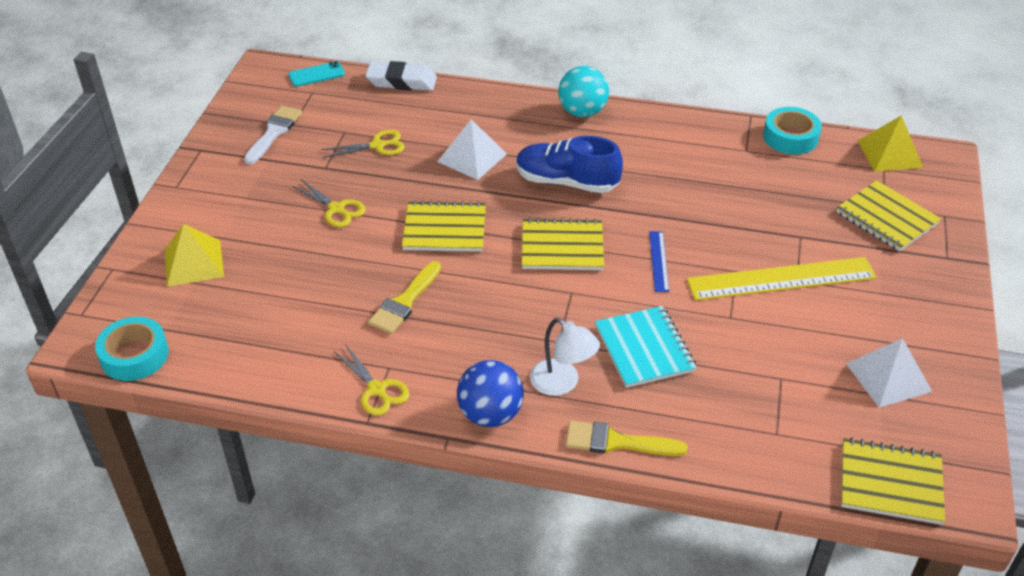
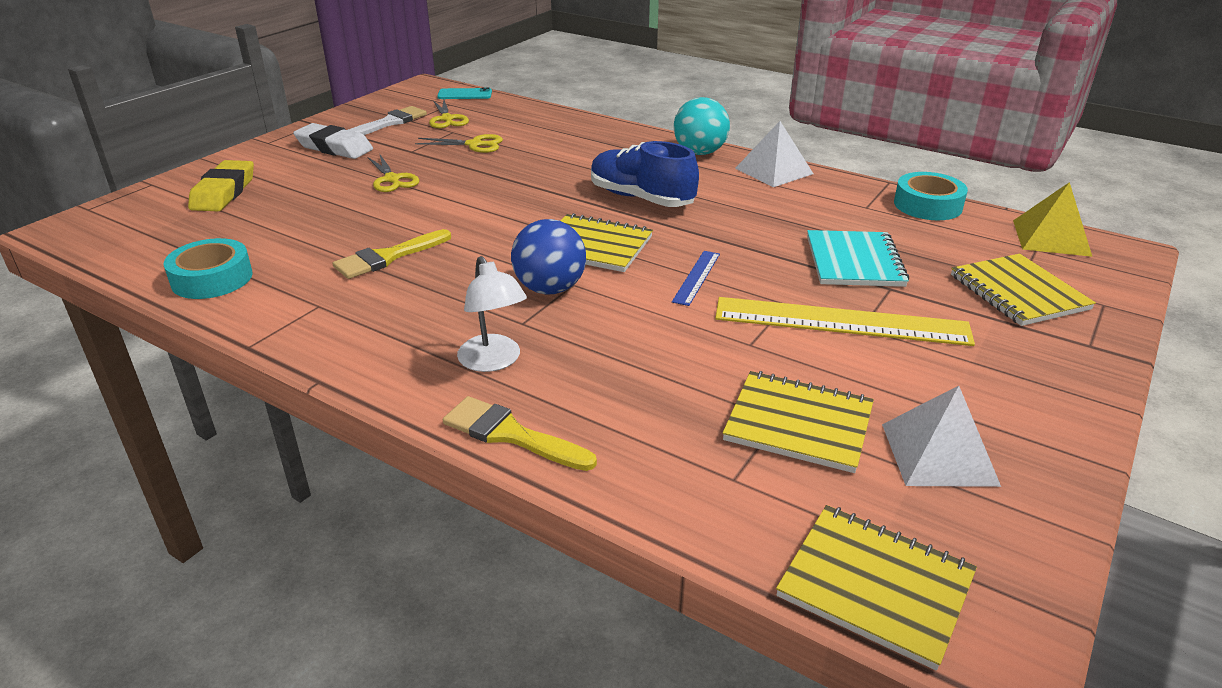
camera: 20 degrees right, 10 degrees down
turquoise tape [95,317,169,381] -> turquoise tape moved to [164,238,253,299]
yellow pyramid [165,224,224,287] -> yellow eraser [188,160,254,211]
yellow scissors [334,344,410,416] -> yellow scissors moved to [429,100,469,128]
white eraser [365,61,437,91] -> white eraser moved to [293,123,373,159]
yellow notebook [402,200,486,252] -> yellow notebook moved to [723,371,874,473]
white pyramid [437,119,507,180] -> white pyramid moved to [735,121,814,187]
blue ball [457,360,524,427] -> blue ball moved to [511,219,586,294]
turquoise notebook [595,306,697,388] -> turquoise notebook moved to [807,230,909,287]

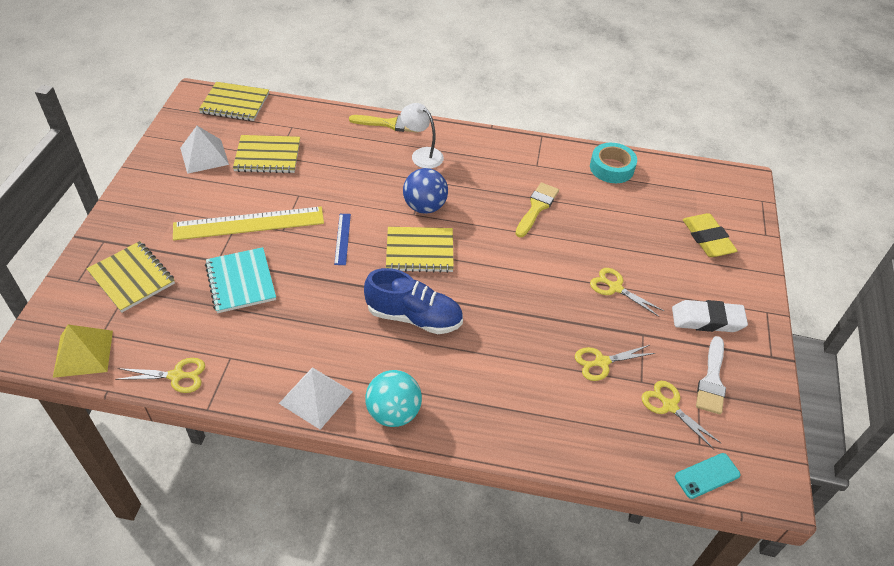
camera: 155 degrees right, 15 degrees up
turquoise tape [894,172,968,220] -> yellow scissors [115,358,205,393]

